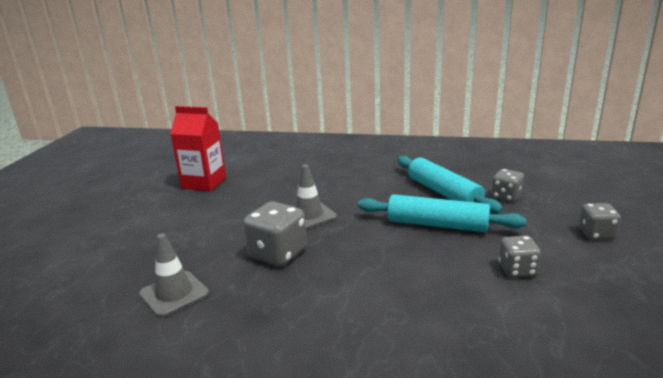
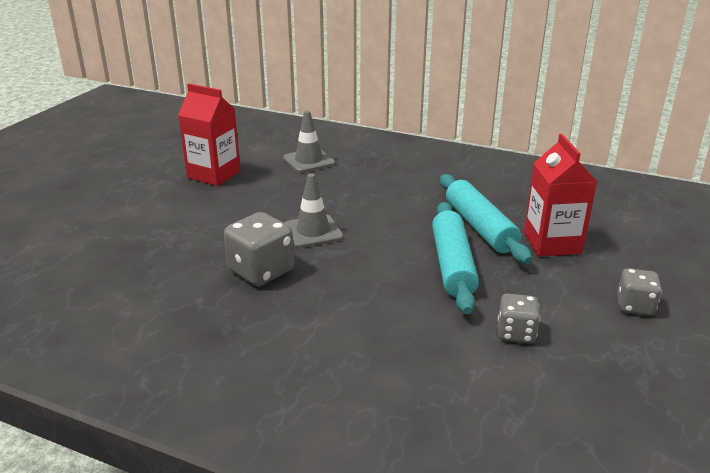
camera: 10 degrees right, 5 degrees up
grey traffic cone [139,233,209,317] -> grey traffic cone moved to [283,111,335,173]
turquoise rolling pin [358,194,526,232] -> turquoise rolling pin turned 60 degrees clockwise [432,202,479,314]
grey dice [492,169,524,202] -> red carton [524,134,597,256]

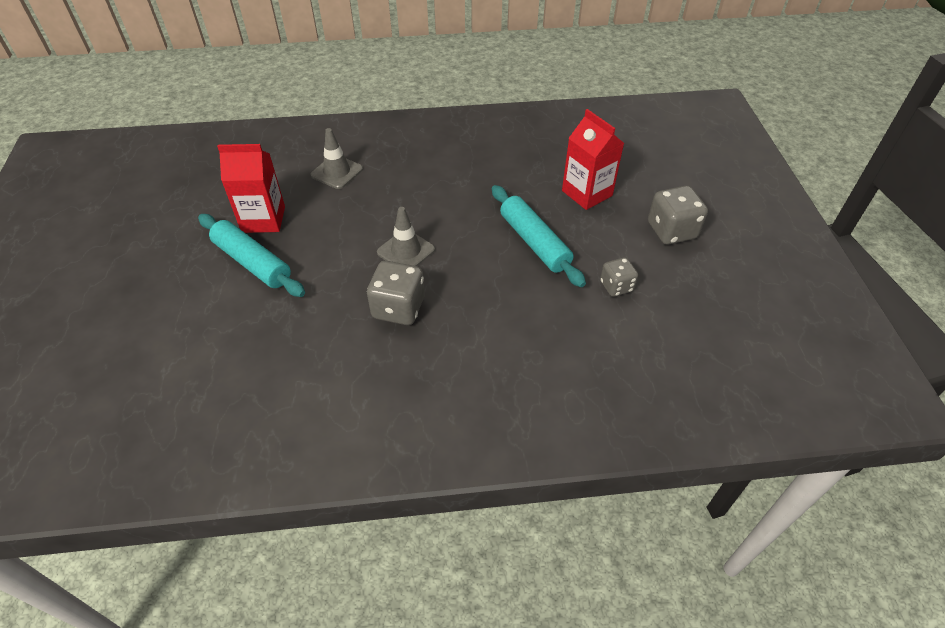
camera: 30 degrees left, 20 degrees up
turquoise rolling pin [440,174,532,264] -> turquoise rolling pin moved to [198,214,305,297]
grey dice [617,268,662,316] -> grey dice [648,186,708,245], size x1.62

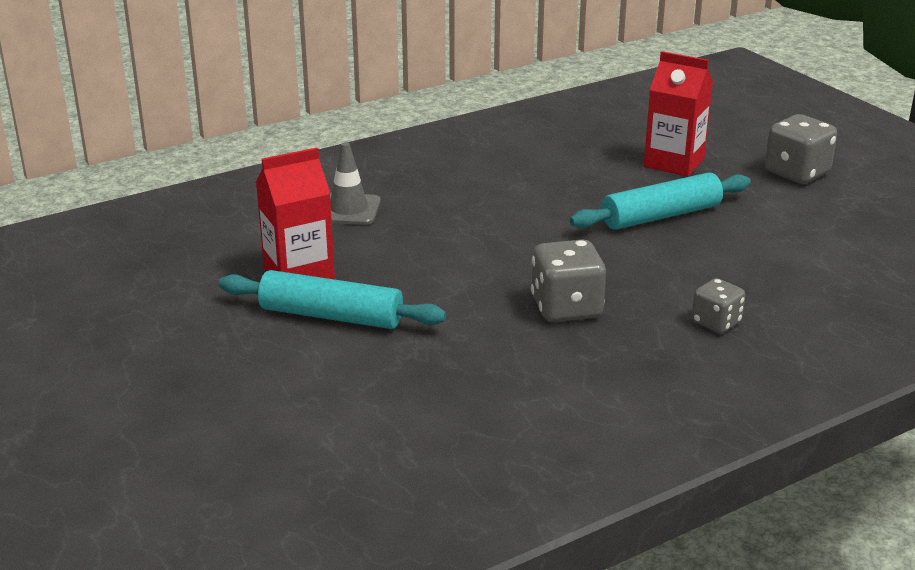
camera: 25 degrees left, 20 degrees down
grey traffic cone [377,207,435,266] -> none
turquoise rolling pin [492,185,586,287] -> turquoise rolling pin turned 60 degrees counterclockwise [570,173,751,230]
grey dice [600,257,638,297] -> grey dice moved to [692,278,745,334]

